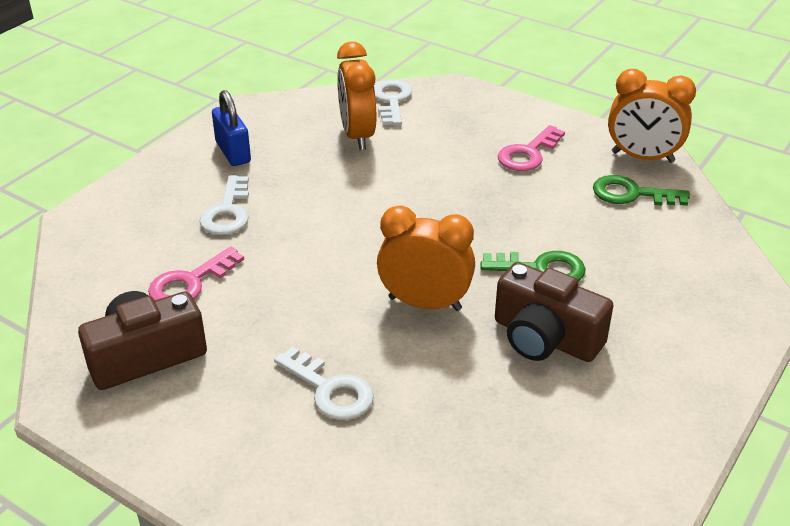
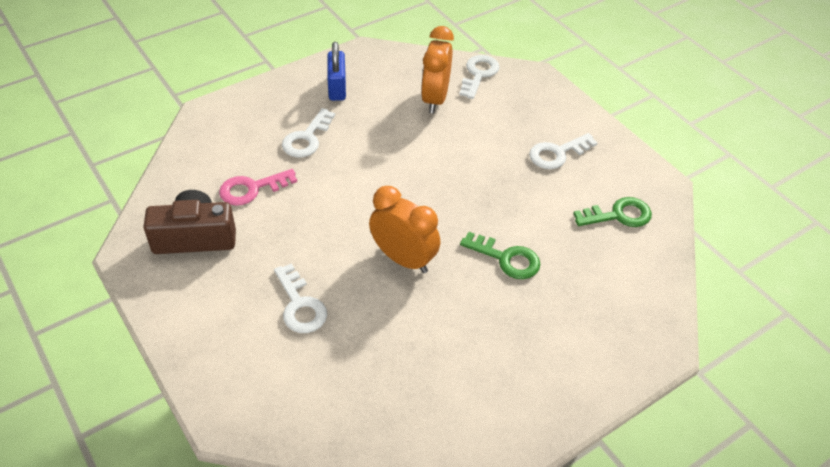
camera: 20 degrees right, 10 degrees up
brown camera [495,262,614,362] -> none
pink key [498,125,565,171] -> white key [529,133,597,169]
green key [593,175,690,206] -> green key turned 135 degrees clockwise [573,197,652,227]
orange clock [608,69,696,163] -> none

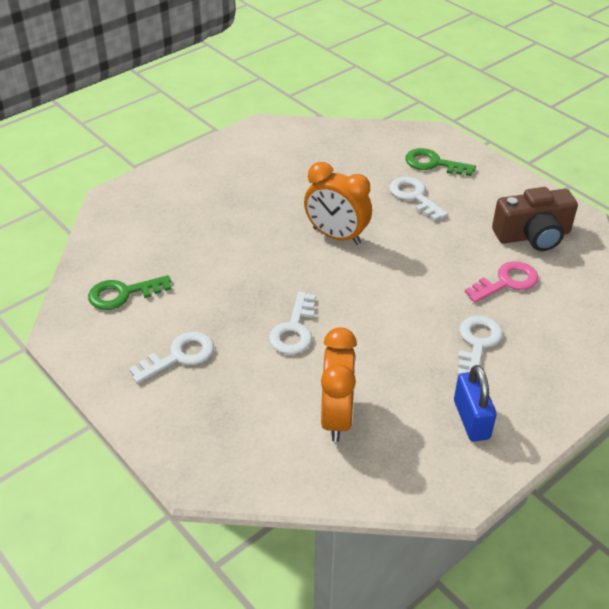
camera: 175 degrees right, 5 degrees down
white key [459,55,500,99] -> white key moved to [269,292,316,354]
green key [460,232,540,279] -> green key moved to [405,148,476,176]

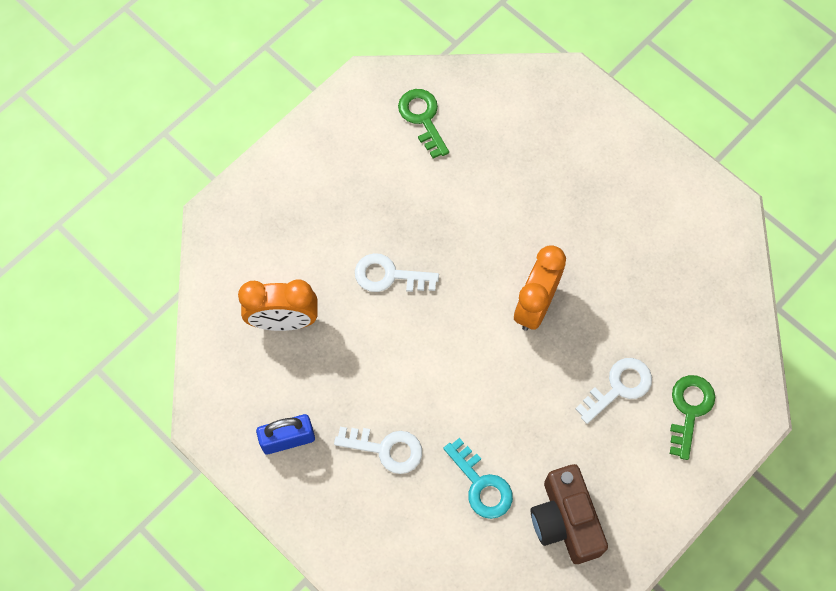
camera: 85 degrees right, 25 degrees up
white key [129,332,214,383] -> none
pink key [465,261,538,303] -> turquoise key [443,438,513,519]

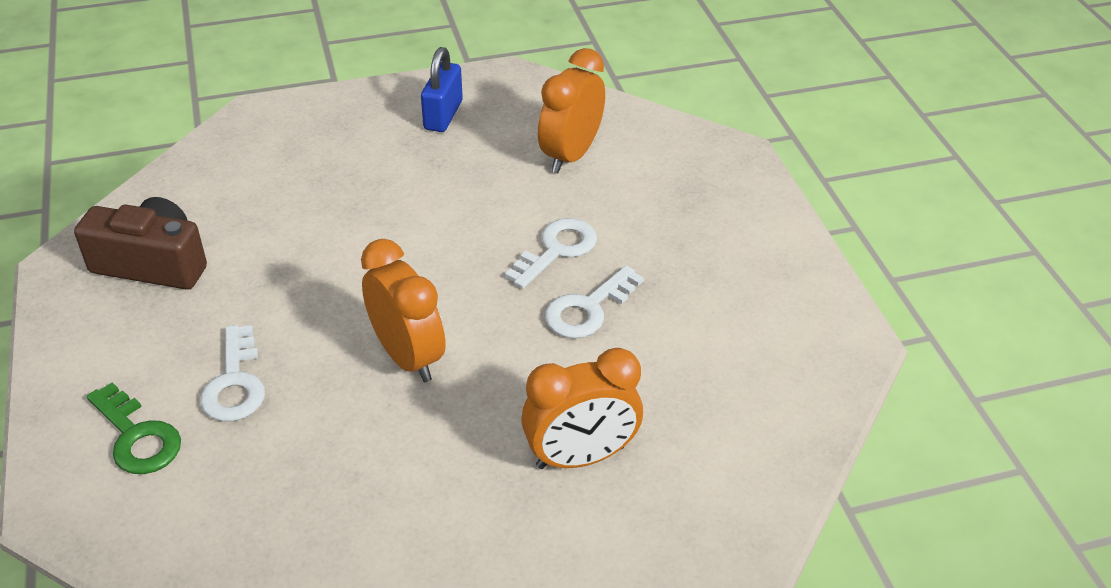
camera: 120 degrees right, 25 degrees down
white key [334,427,422,474] -> white key moved to [545,265,644,338]
green key [398,89,449,158] -> none
turquoise key [443,438,513,519] -> none
none -> orange clock [521,348,643,469]

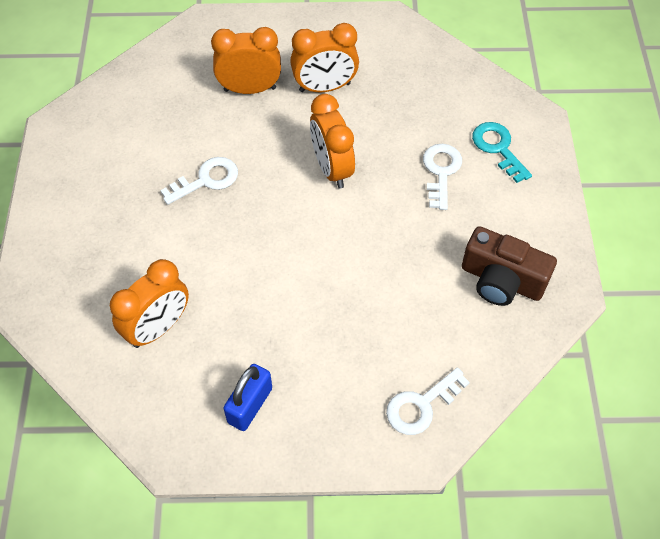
camera: 165 degrees left, 15 degrees up
green key [87,382,181,474] -> turquoise key [472,122,532,183]
white key [505,218,597,288] -> white key moved to [386,367,470,435]
none -> orange clock [290,23,359,92]

